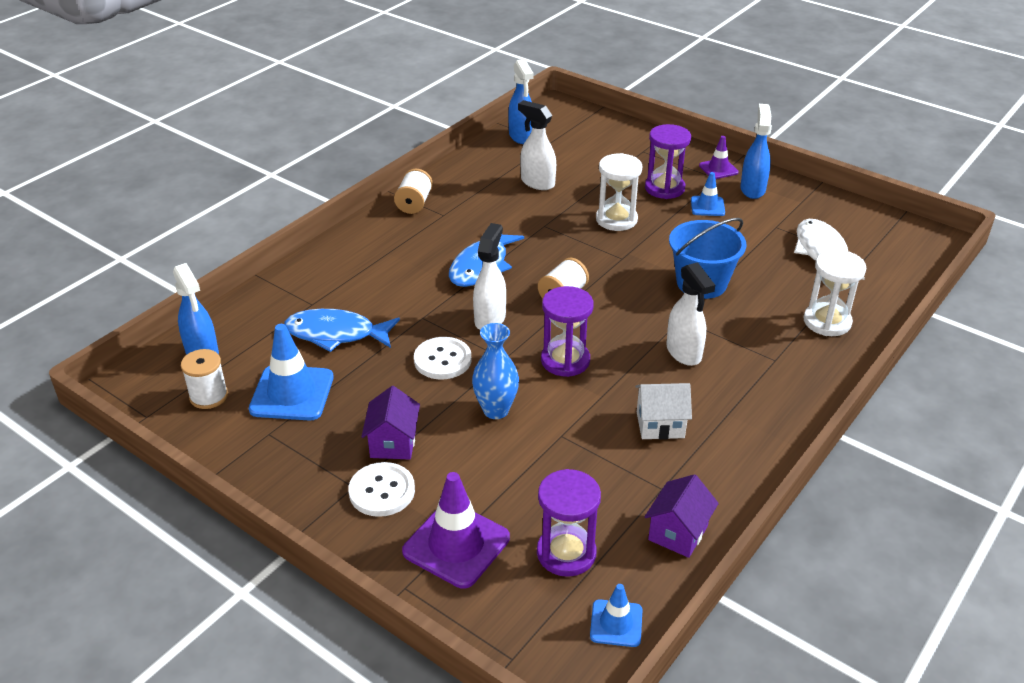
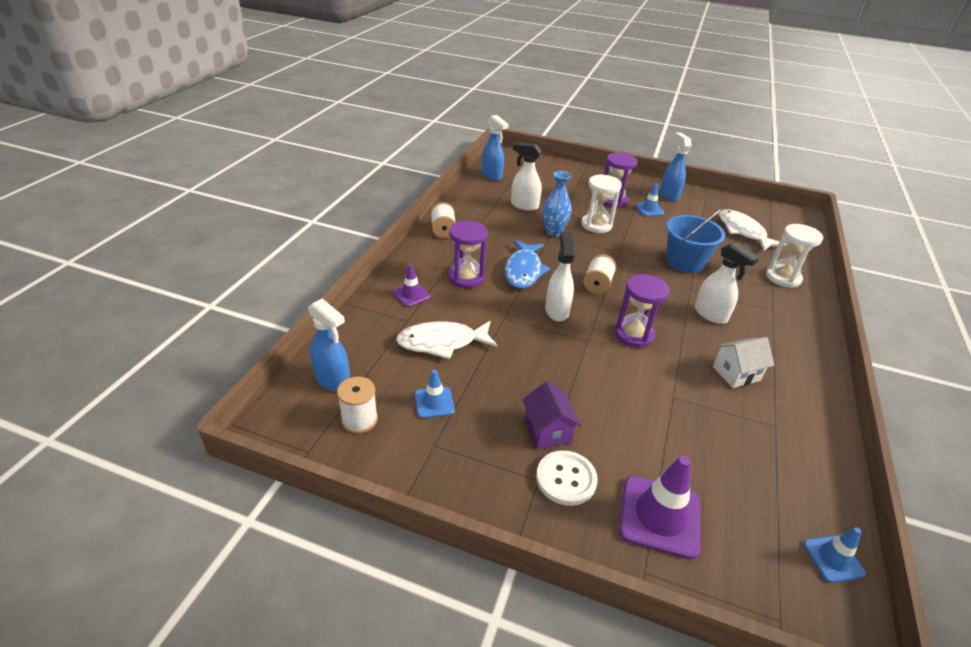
camera: 20 degrees left, 0 degrees up
blue traffic cone [249,324,334,420] -> blue traffic cone [415,370,455,418], size x0.56
blue fish [284,309,400,352] -> white fish [396,321,498,359]
white button [414,337,471,380] -> none
blue vase [472,323,519,419] -> blue vase moved to [543,171,572,237]
purple hourglass [537,469,601,577] -> purple hourglass moved to [448,221,488,288]
purple house [644,474,719,558] -> none
purple traffic cone [699,136,739,179] -> purple traffic cone moved to [392,264,431,307]

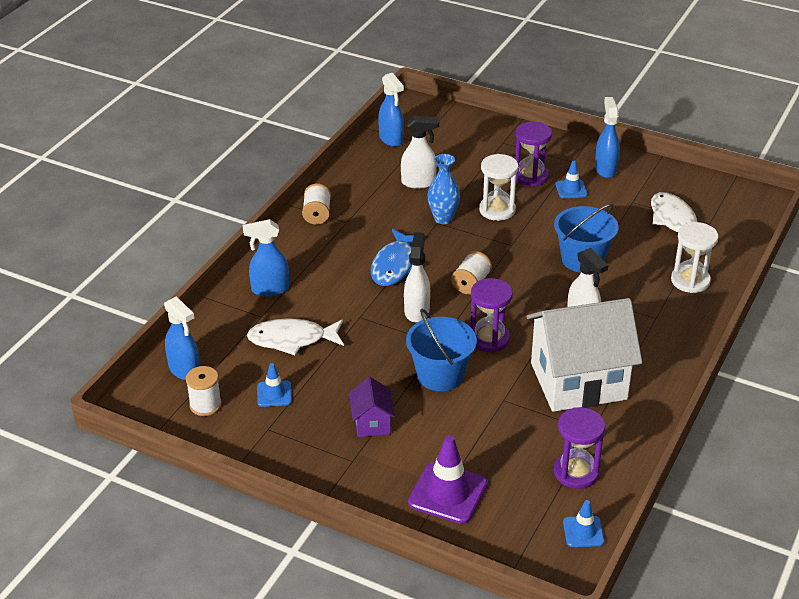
camera: 10 degrees right, 0 degrees up
purple traffic cone [392,264,431,307] -> blue spray bottle [243,219,289,297]
purple hourglass [448,221,488,288] -> purple hourglass moved to [554,407,605,489]
white spray bottle [511,142,542,211] -> white spray bottle turned 150 degrees clockwise [401,116,439,189]
white button [536,450,598,506] -> none
white house [713,337,775,388] -> white house [527,298,642,412], size x2.27
none -> blue bucket [406,309,477,391]

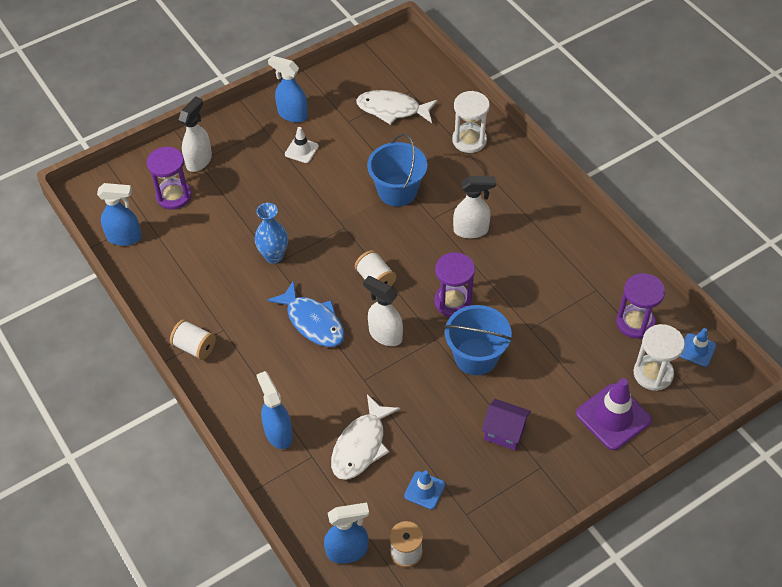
camera: 60 degrees left, 15 degrees up
blue spray bottle [243,219,289,297] -> blue spray bottle turned 135 degrees clockwise [256,371,293,449]
white spray bottle [401,116,439,189] -> white spray bottle moved to [179,96,212,172]
white hourglass [479,154,518,221] -> white hourglass moved to [634,324,685,391]
purple hourglass [515,122,552,186] -> purple hourglass moved to [147,147,192,210]
white house [527,298,642,412] -> none
blue traffic cone [555,161,588,199] -> white traffic cone [285,127,319,163]

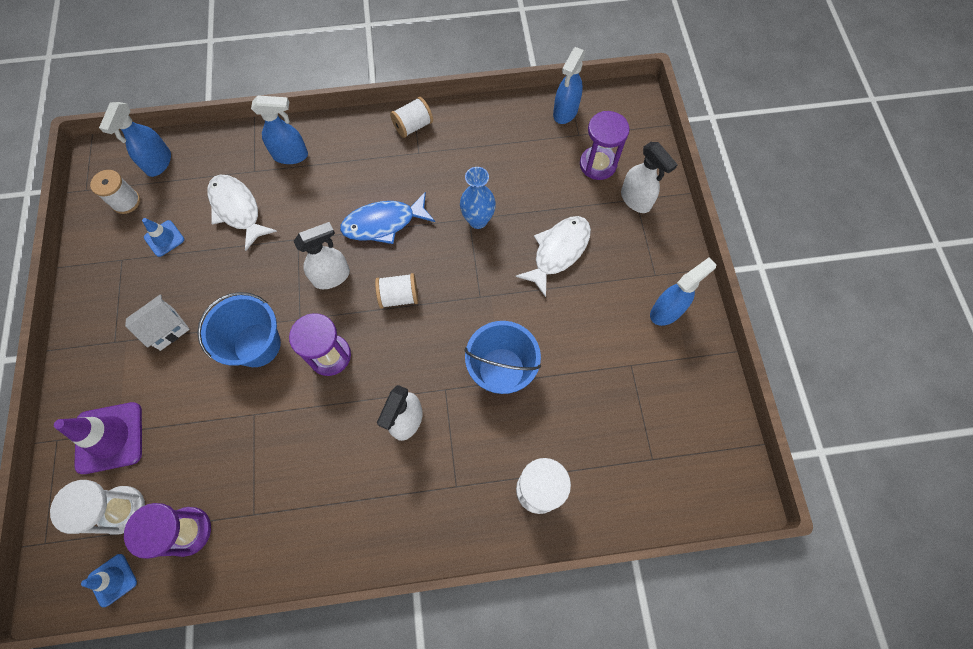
camera: 115 degrees right, 15 degrees up
white traffic cone [285,127,319,163] -> none
white fish [356,90,437,125] -> white fish moved to [515,216,591,297]
purple house [482,399,531,451] -> white house [125,294,190,351]

